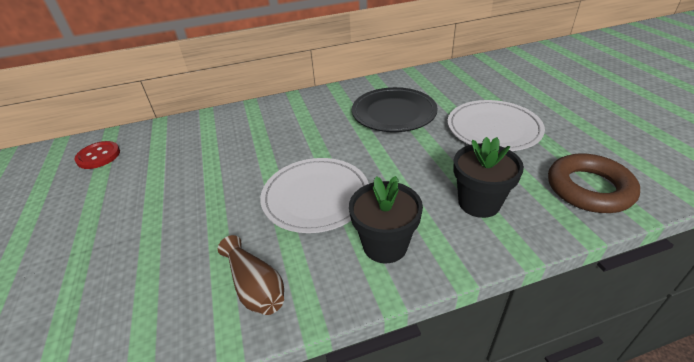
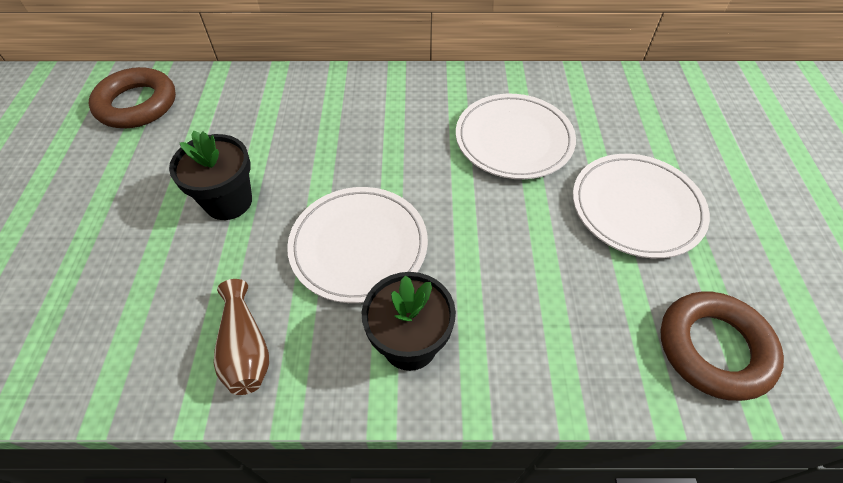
camera: 15 degrees right, 15 degrees up
red button [74,141,120,169] -> brown ring [89,67,176,128]
black plate [352,87,438,132] -> white plate [456,94,576,179]
black flower pot [453,137,524,218] -> black flower pot moved to [169,130,252,220]

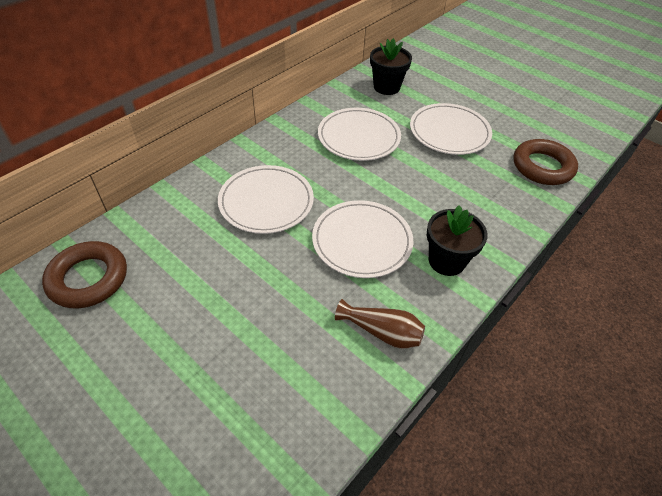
camera: 50 degrees left, 5 degrees down
black flower pot [169,130,252,220] -> black flower pot moved to [370,38,412,95]
none -> white plate [218,165,314,234]

